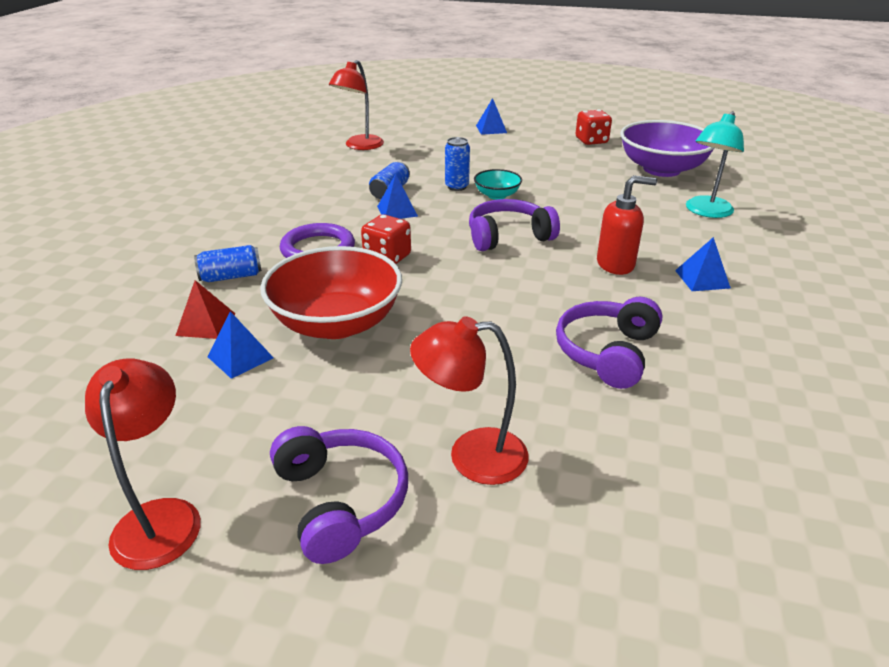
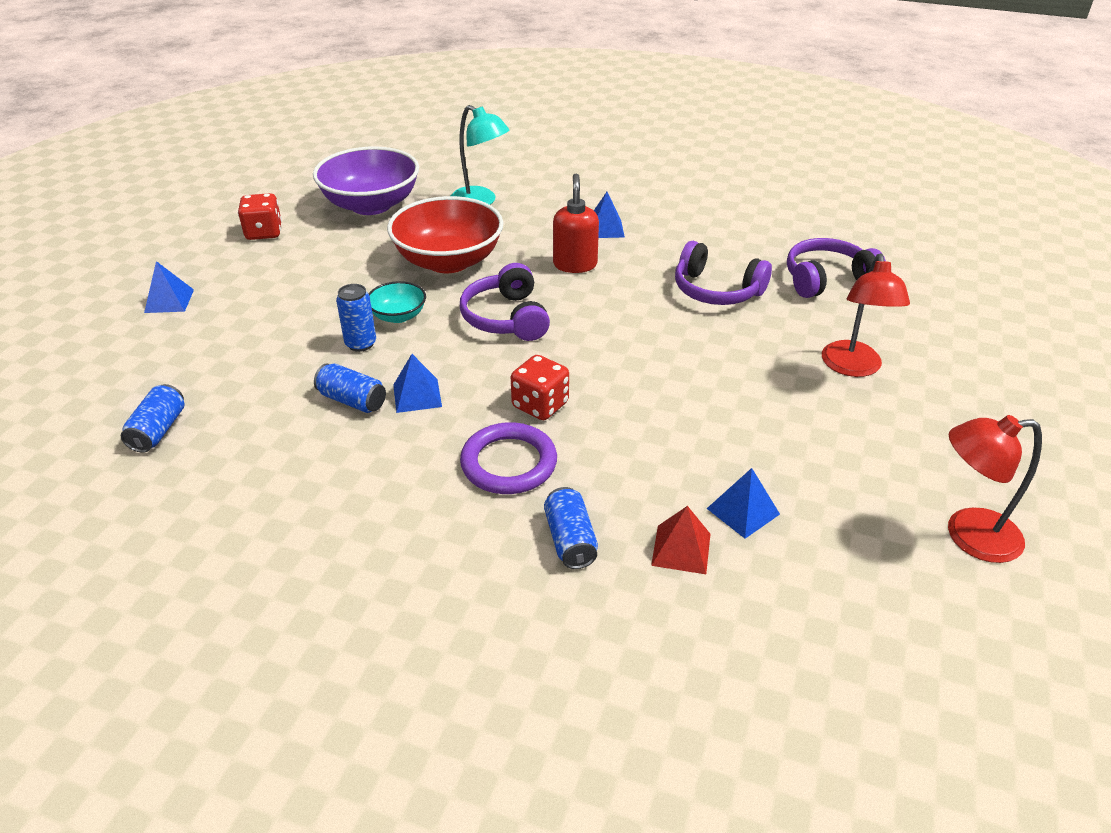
camera: 85 degrees left, 5 degrees up
red bowl [260,246,402,339] -> red bowl moved to [387,196,504,273]
purple headphones [270,426,408,564] -> purple headphones moved to [787,238,886,298]
red lamp [329,60,384,150] -> blue can [121,384,184,453]

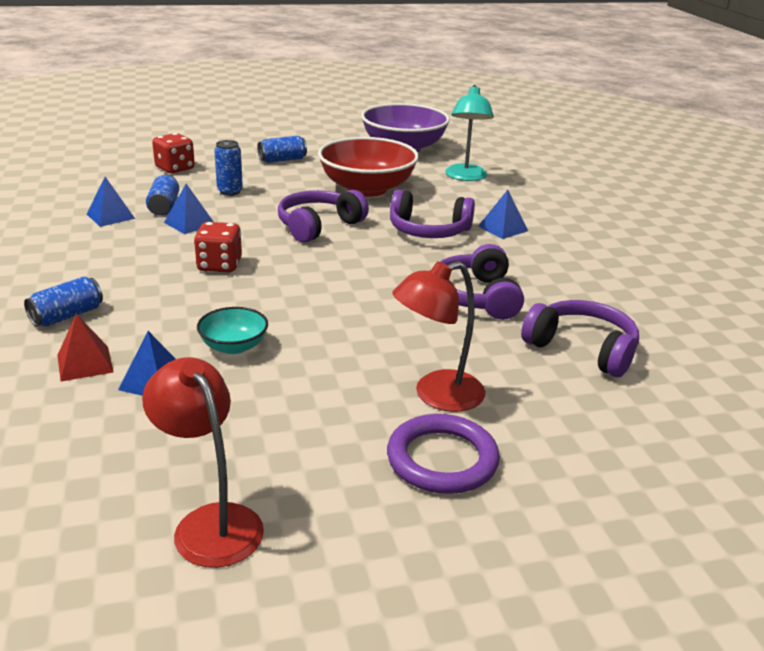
camera: 55 degrees right, 10 degrees down
blue can [121,384,184,453] -> blue can moved to [257,136,307,163]
blue pyramid [144,261,194,313] -> blue pyramid moved to [87,177,135,227]
red dice [238,193,282,240] -> red dice moved to [152,133,195,173]
turquoise bowl [369,281,426,323] -> turquoise bowl moved to [197,307,268,354]
purple ring [460,422,557,494] -> purple ring moved to [387,414,500,494]
red soap dispenser [553,174,599,273] -> purple headphones [390,189,475,238]

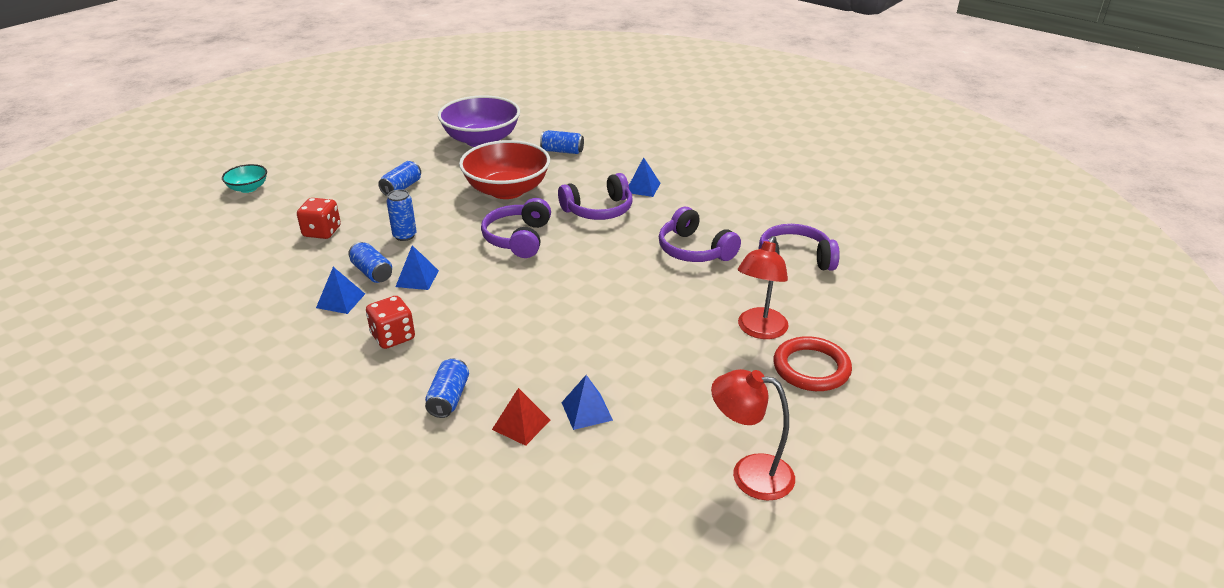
camera: 35 degrees left, 5 degrees up
red dice [194,222,242,272] -> red dice moved to [366,296,415,349]
turquoise bowl [197,307,268,354] -> turquoise bowl moved to [222,164,267,193]
purple ring [387,414,500,494] -> red ring [773,336,852,391]
turquoise lamp [445,85,494,181] -> blue can [540,130,584,154]

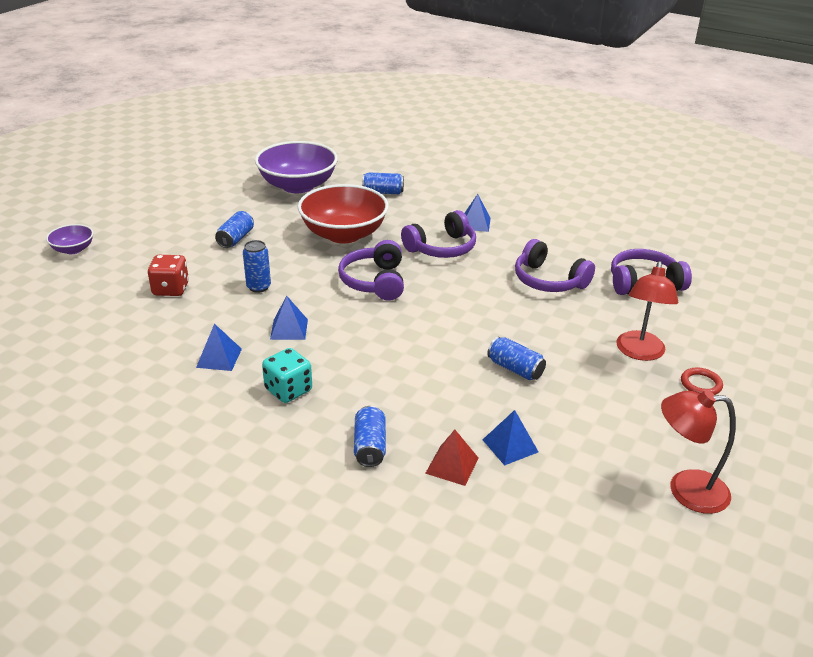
camera: 10 degrees left, 0 degrees up
turquoise bowl [222,164,267,193] -> purple bowl [46,224,94,254]
blue can [348,242,392,283] -> blue can moved to [487,337,546,380]
red dice [366,296,415,349] -> turquoise dice [262,348,312,403]
red ring [773,336,852,391] -> red ring [681,368,723,395], size x0.56

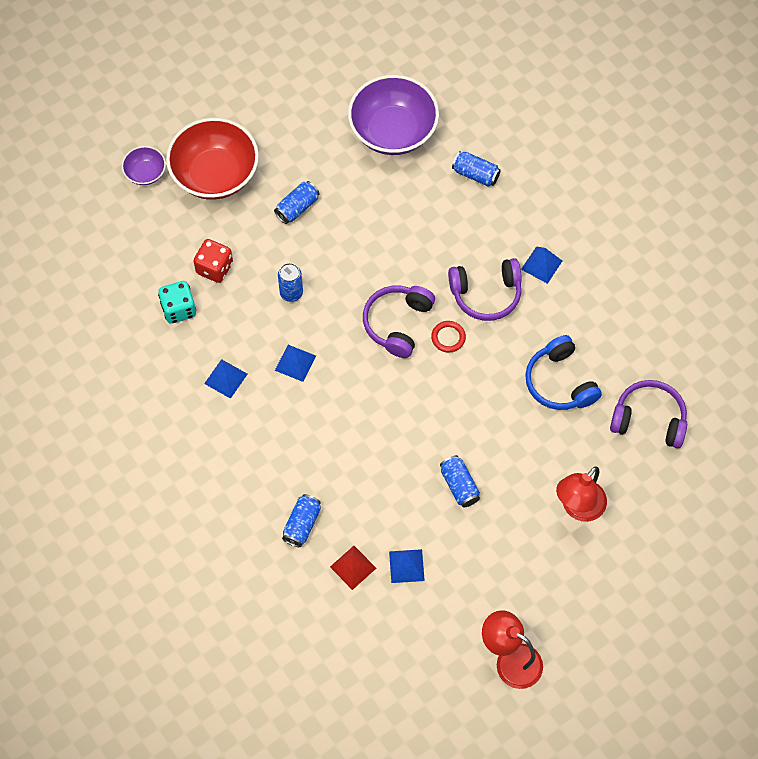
camera: 25 degrees right, 30 degrees up
turquoise dice [262,348,312,403] -> turquoise dice moved to [158,281,196,324]
red bowl [298,184,389,244] -> red bowl moved to [166,118,259,200]
purple headphones [515,239,595,292] -> blue headphones [525,335,602,410]
red ring [681,368,723,395] -> red ring moved to [431,321,466,352]

